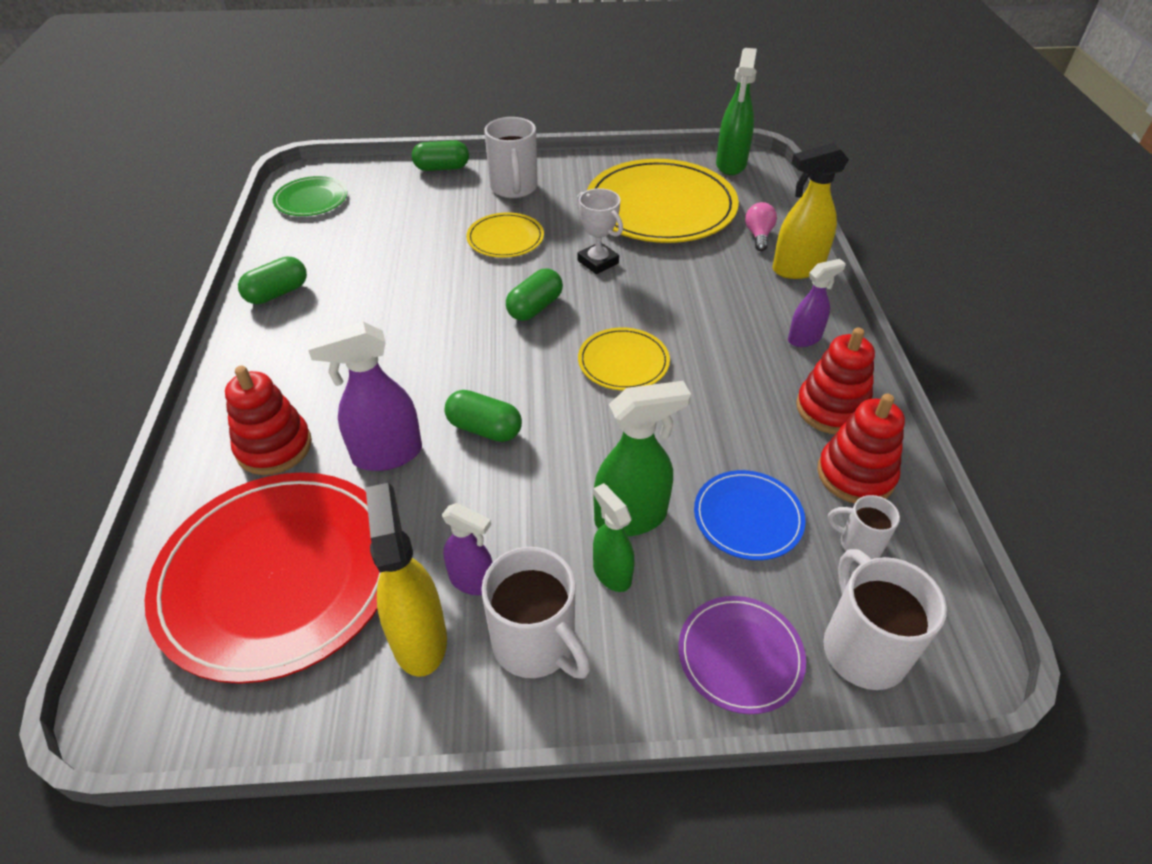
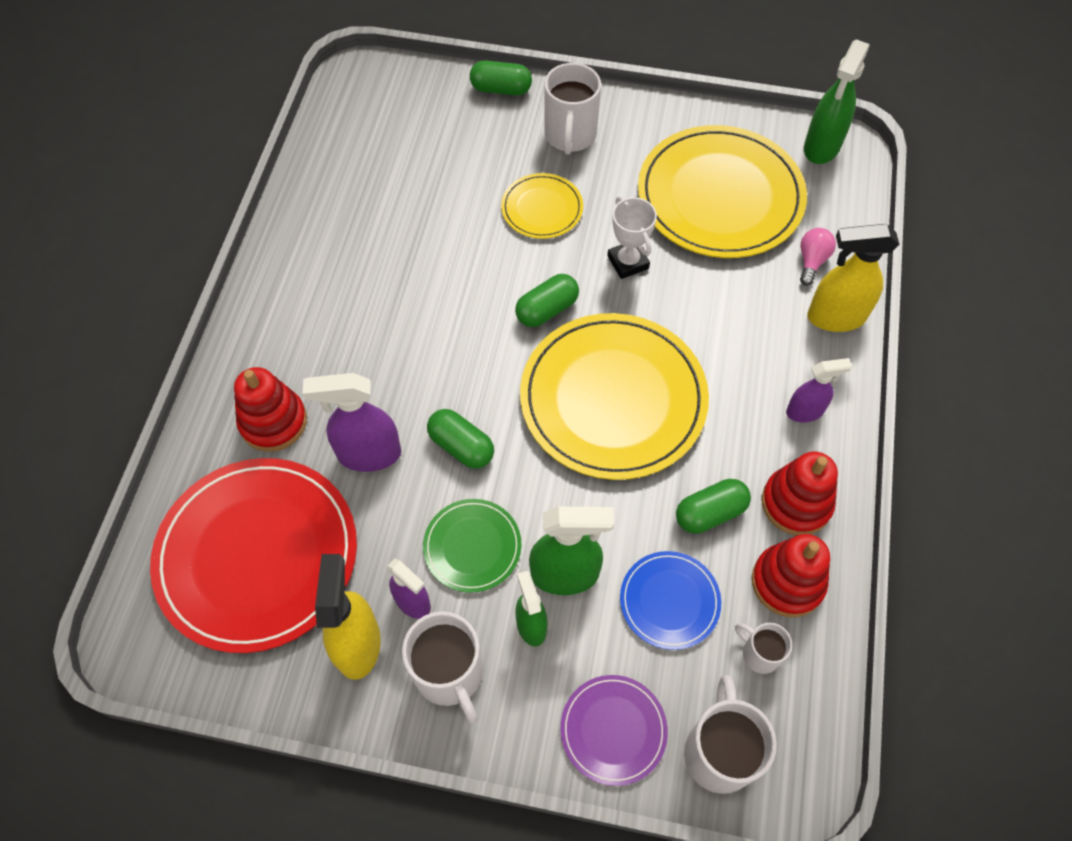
camera: 15 degrees right, 15 degrees up
green capsule [238,256,307,304] -> green capsule moved to [676,479,751,534]
green plate [273,176,348,216] -> green plate moved to [423,499,521,593]
yellow plate [578,327,670,391] -> yellow plate [520,313,709,480], size x2.05

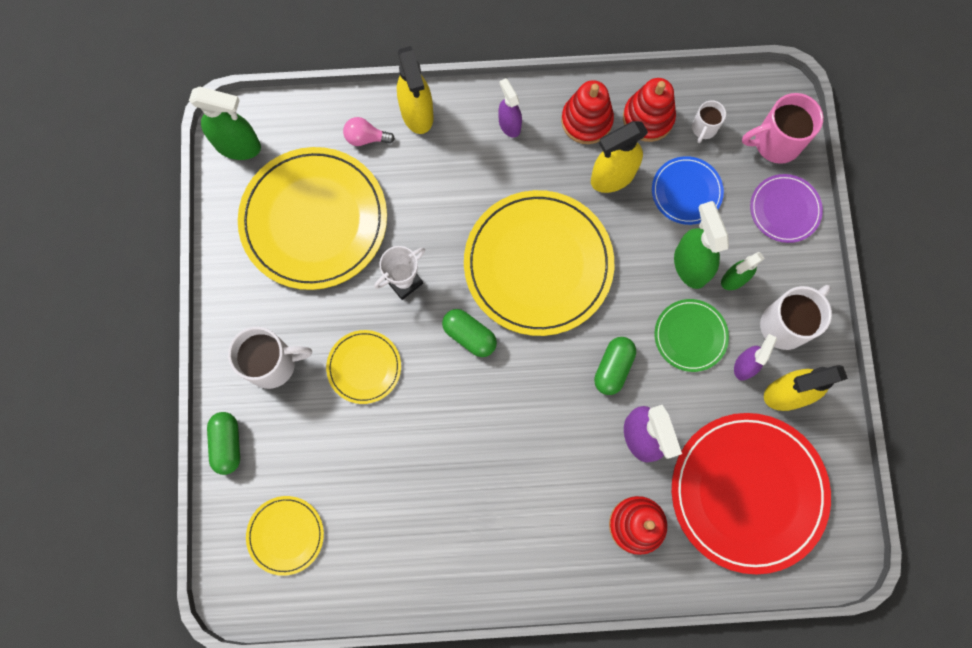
camera: 105 degrees left, 15 degrees up
green capsule [676,479,751,534] -> yellow spray bottle [591,121,648,193]
white mug [684,675,777,794] -> pink mug [742,93,823,164]
none -> yellow plate [246,496,324,576]

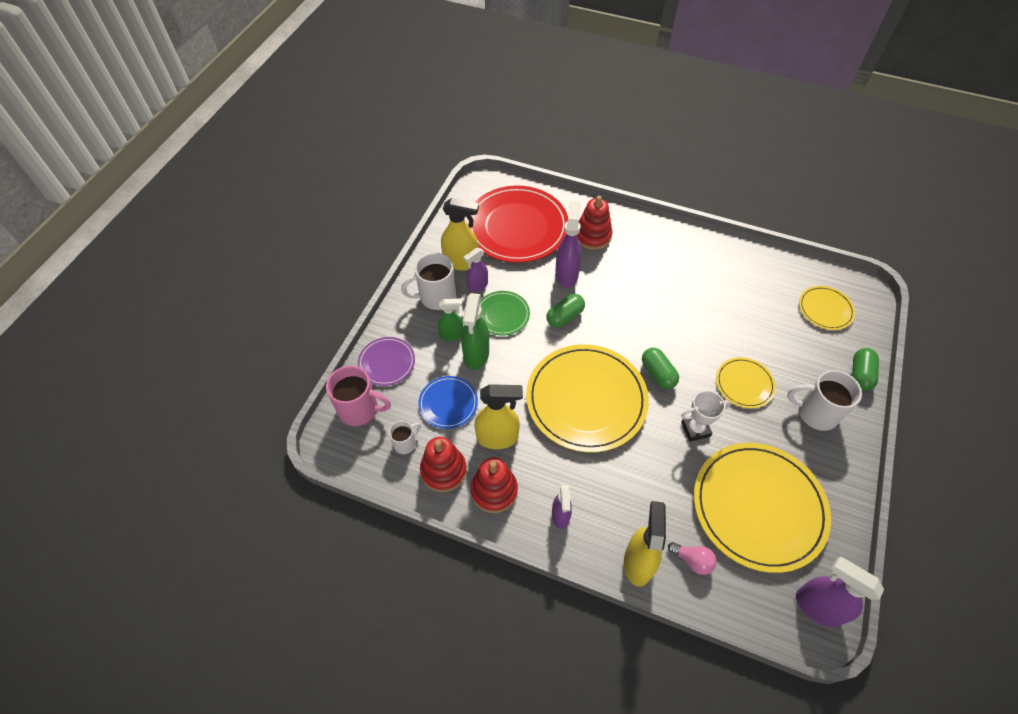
camera: 155 degrees left, 20 degrees down
green spray bottle [189,87,261,160] -> purple spray bottle [796,557,884,627]

